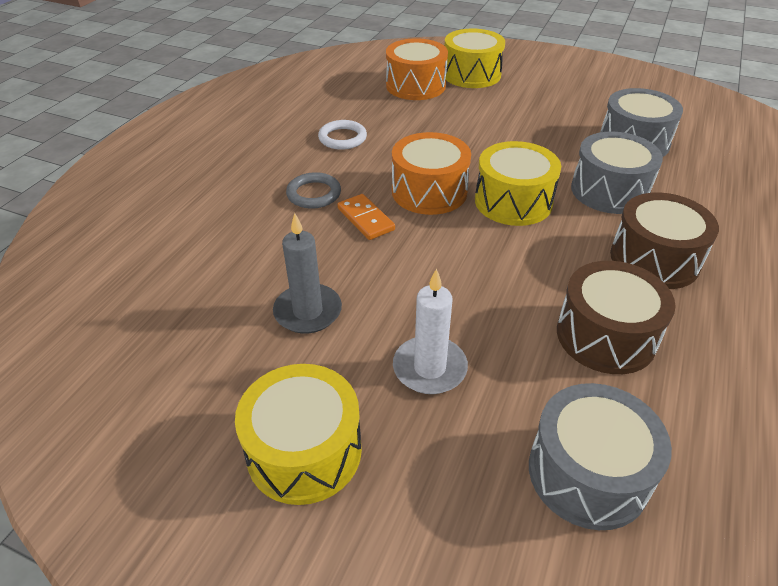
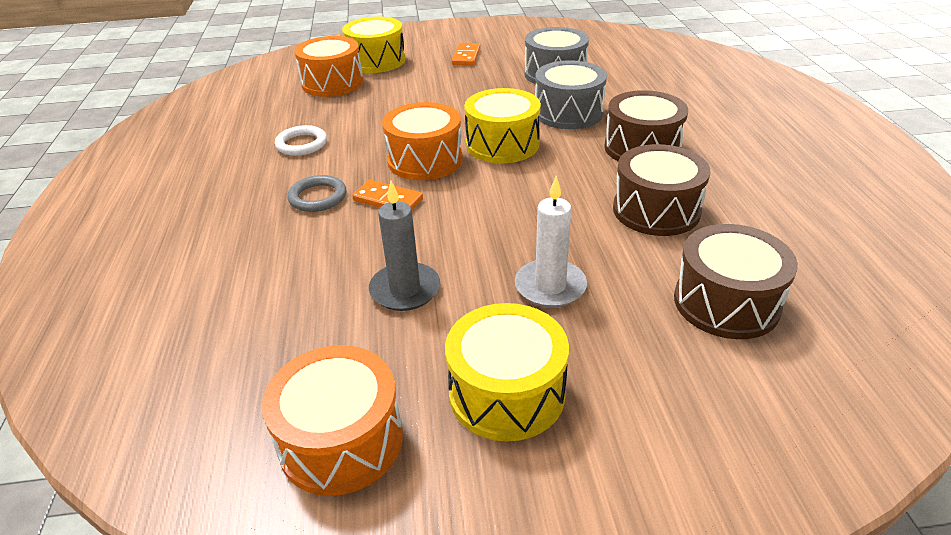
camera: 30 degrees left, 5 degrees down
grey drum [529,383,672,530] -> brown drum [674,224,798,339]
none -> orange drum [261,345,403,496]
none -> orange domino [452,43,481,66]

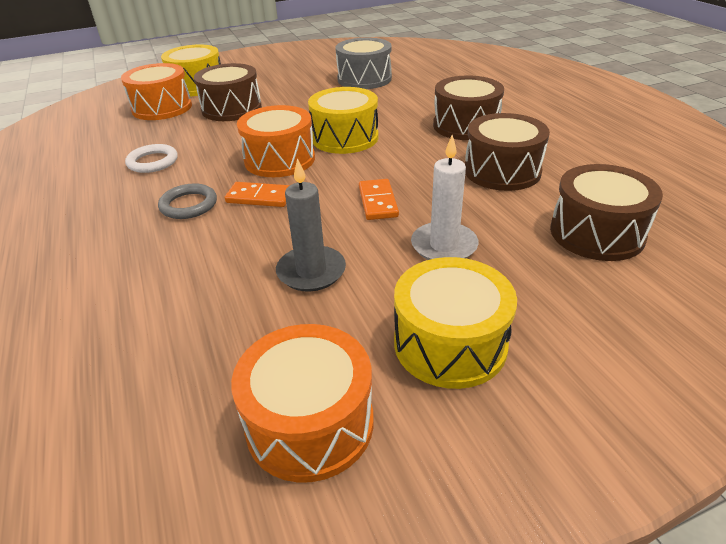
camera: 15 degrees left, 0 degrees up
orange domino [452,43,481,66] -> orange domino moved to [359,179,399,220]
grey drum [535,60,607,129] -> none
none -> brown drum [194,63,262,121]

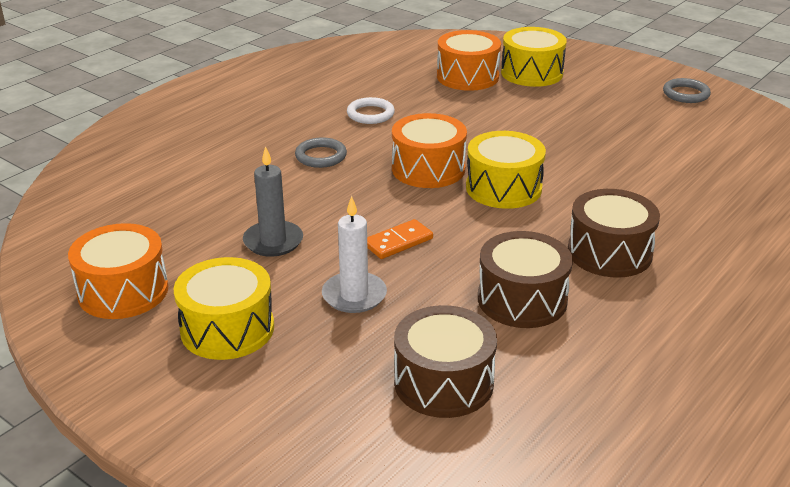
camera: 60 degrees right, 5 degrees down
brown drum [194,63,262,121] -> none
orange domino [225,182,290,207] -> none
grey drum [335,38,392,89] -> none
none -> grey ring [663,78,711,103]

